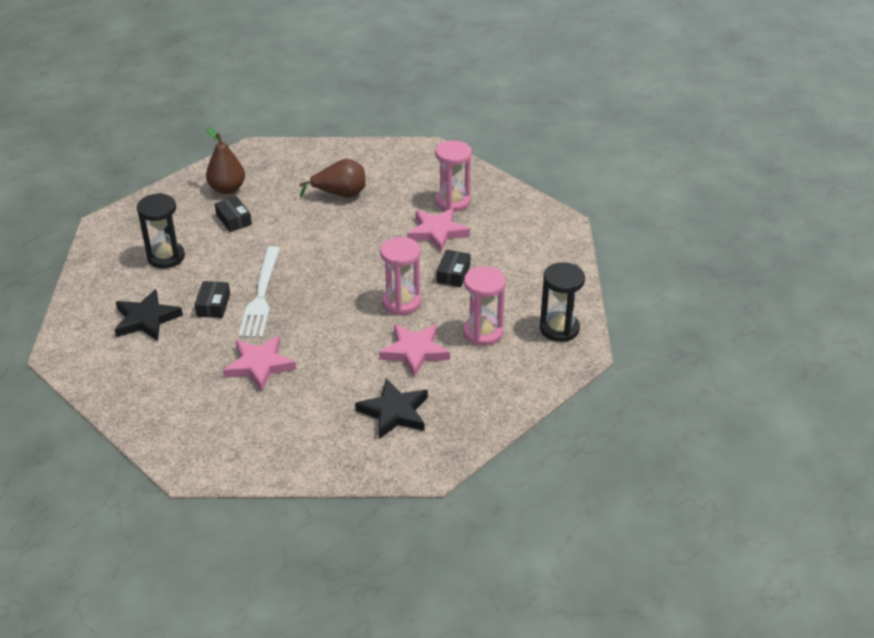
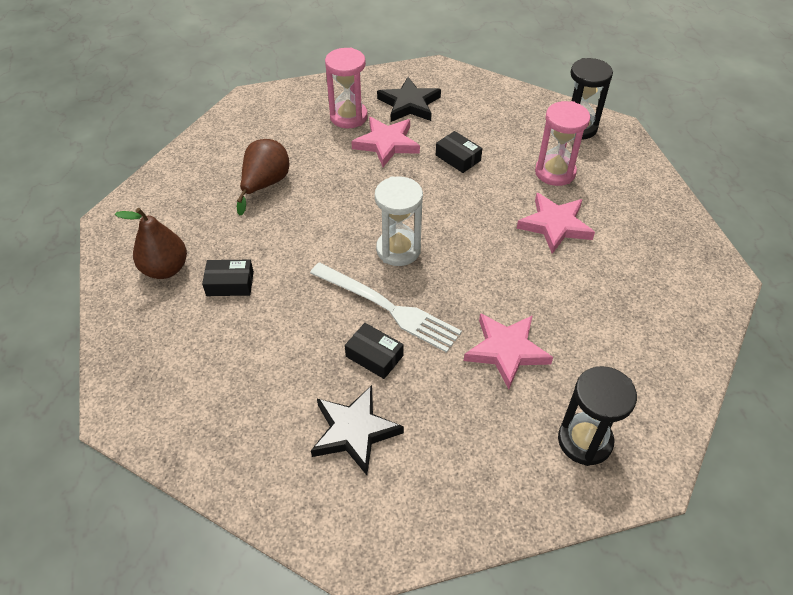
camera: 60 degrees left, 10 degrees up
black hourglass [137,193,185,269] -> black hourglass moved to [558,366,637,466]
black star [355,379,428,439] -> black star moved to [377,77,441,122]
pink hourglass [380,237,421,315] -> none
none -> white hourglass [375,176,423,266]

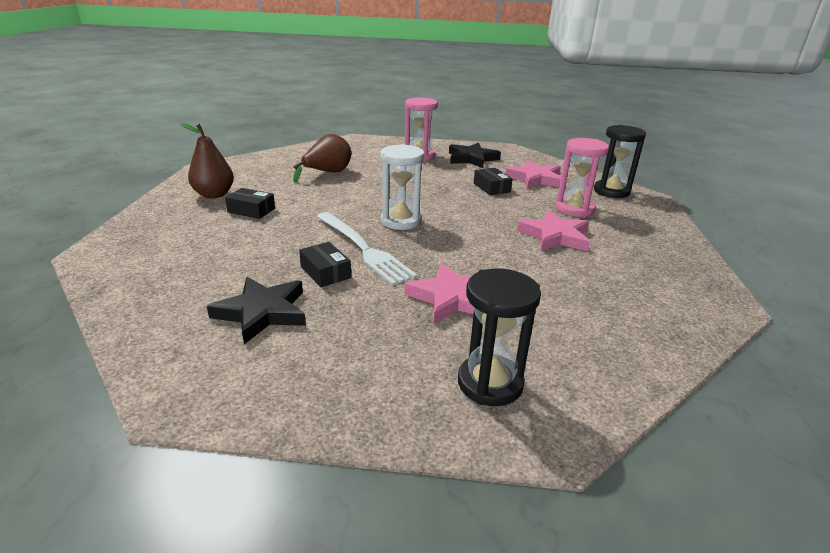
camera: 20 degrees right, 20 degrees down
pink star [351,117,420,167] -> pink star moved to [505,160,561,189]

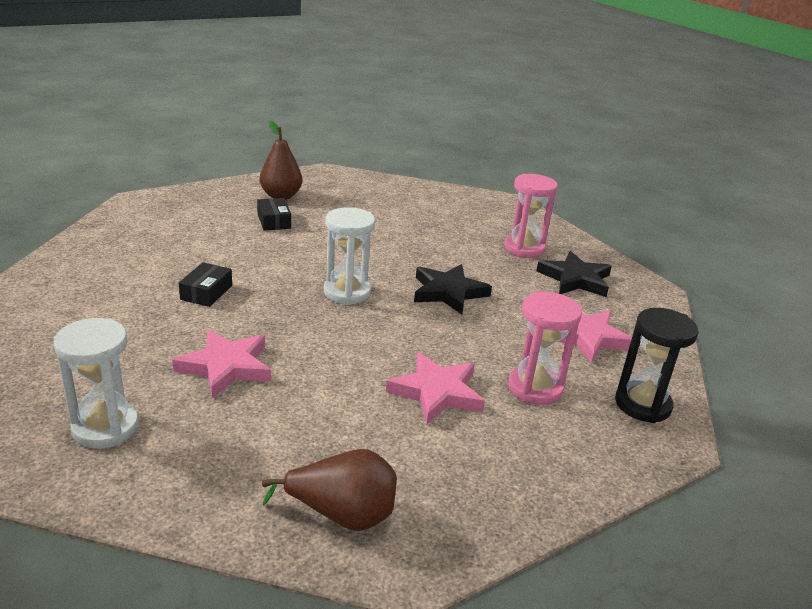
camera: 50 degrees right, 0 degrees up
black star [207,277,306,344] -> black star moved to [414,264,492,315]
brown pear [293,134,351,183] -> brown pear moved to [262,449,397,531]
white fork [317,212,417,286] -> none
black hourglass [458,268,541,406] -> white hourglass [54,318,139,448]
black box [474,168,512,195] -> none

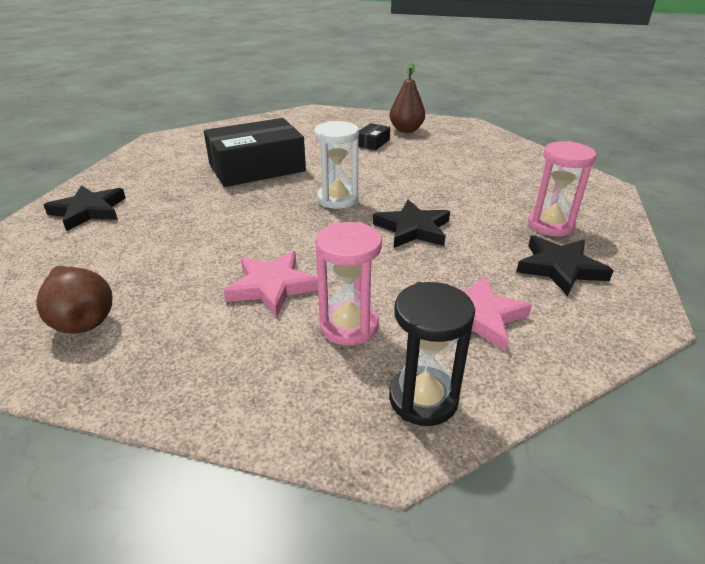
camera: 50 degrees right, 5 degrees up
white hourglass [54,318,139,448] -> black star [44,186,126,231]
pink star [172,330,271,399] -> none
black box [179,262,232,307] -> black box [204,118,306,187], size x2.37

